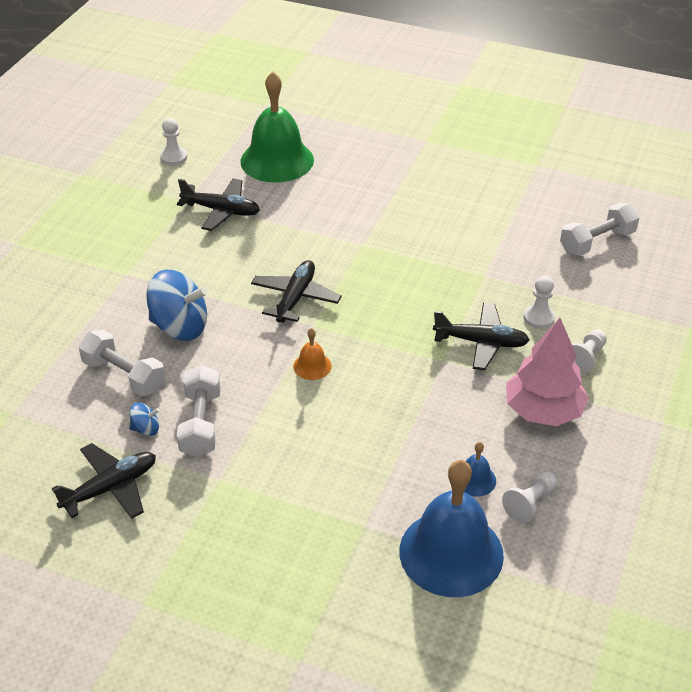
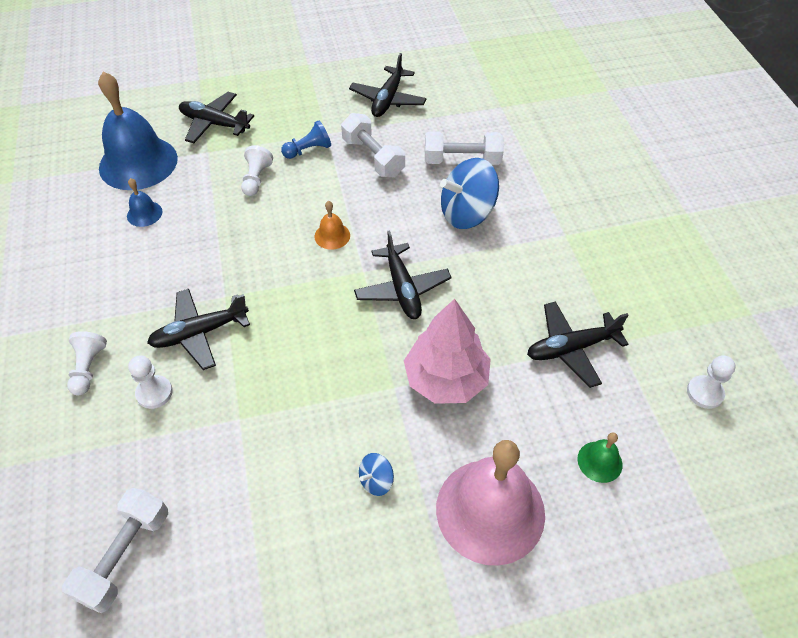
camera: 145 degrees right, 10 degrees up
blue spinning top [129,402,160,436] -> blue spinning top moved to [359,453,394,496]
green bell [241,72,314,183] -> green bell [577,432,623,483], size x0.43
white pawn [502,471,558,523] -> white pawn moved to [241,145,273,196]
pink tree [506,318,589,426] -> pink tree moved to [404,299,491,404]
none -> black plane [179,92,254,143]
none -> blue pawn [281,120,331,159]
none -> pink bell [436,440,545,566]

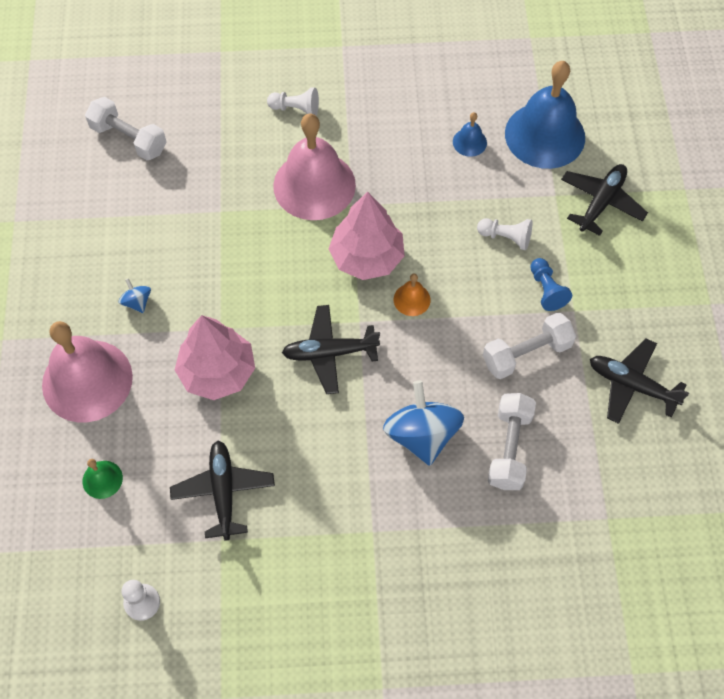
camera: 100 degrees right, 10 degrees up
white pawn [128,355,173,409] -> none
black plane [147,289,250,370] -> pink bell [273,114,356,220]
none -> pink tree [329,192,405,280]

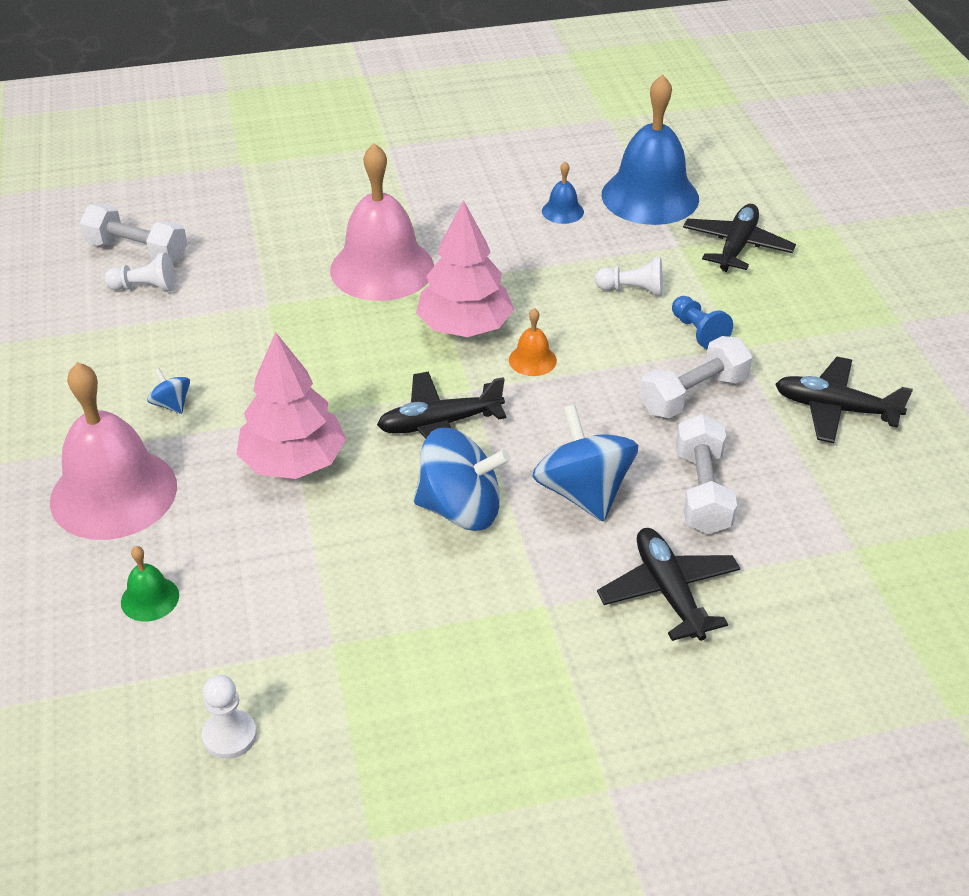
camera: 10 degrees left, 20 degrees down
black plane [170,441,275,541] -> black plane moved to [597,528,740,641]
white pawn [267,88,319,115] -> white pawn moved to [104,252,175,292]
none -> blue spinning top [414,428,510,531]

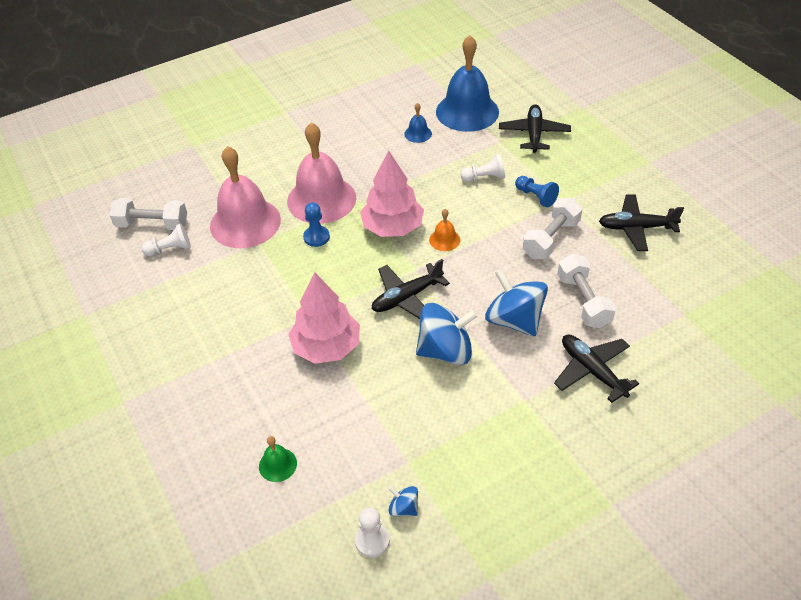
camera: 15 degrees left, 5 degrees up
pink bell [50,362,177,540] -> pink bell moved to [210,146,281,248]
blue spinning top [147,368,190,414] -> blue spinning top moved to [389,486,418,516]
none -> blue pawn [303,202,330,247]

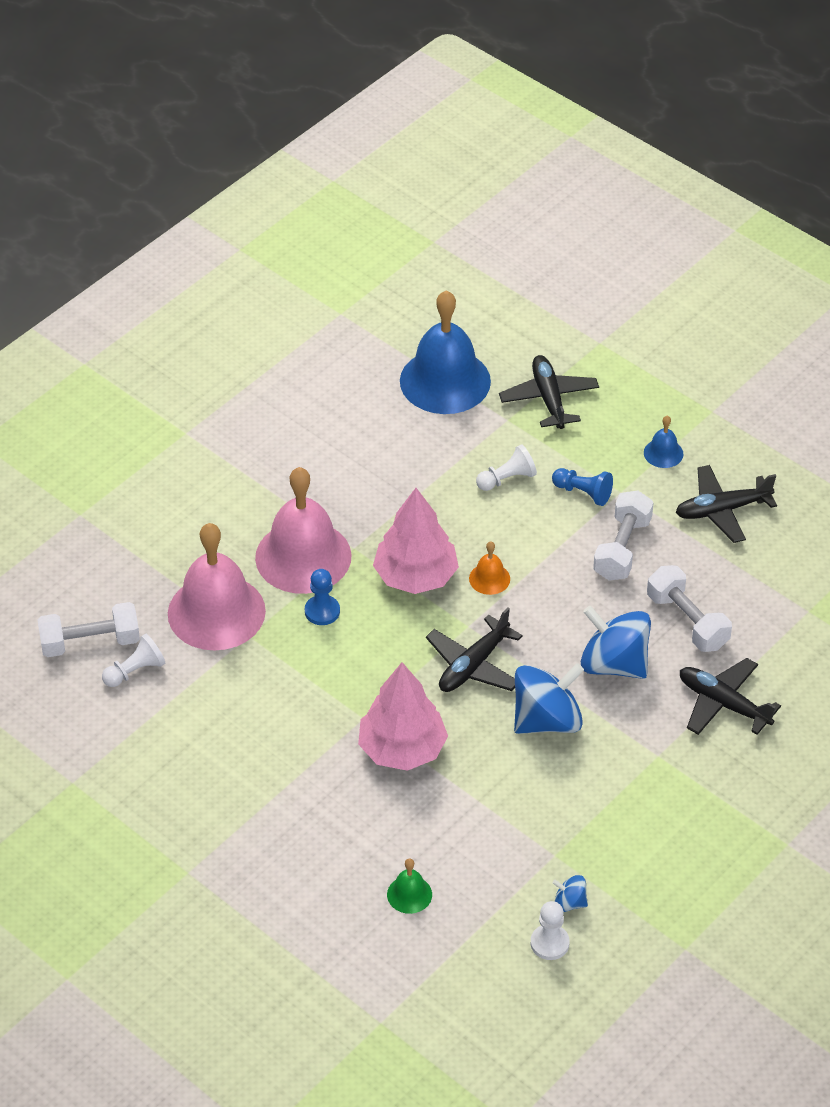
camera: 20 degrees left, 0 degrees up
blue bell [404,103,432,143] -> blue bell moved to [644,416,683,468]

